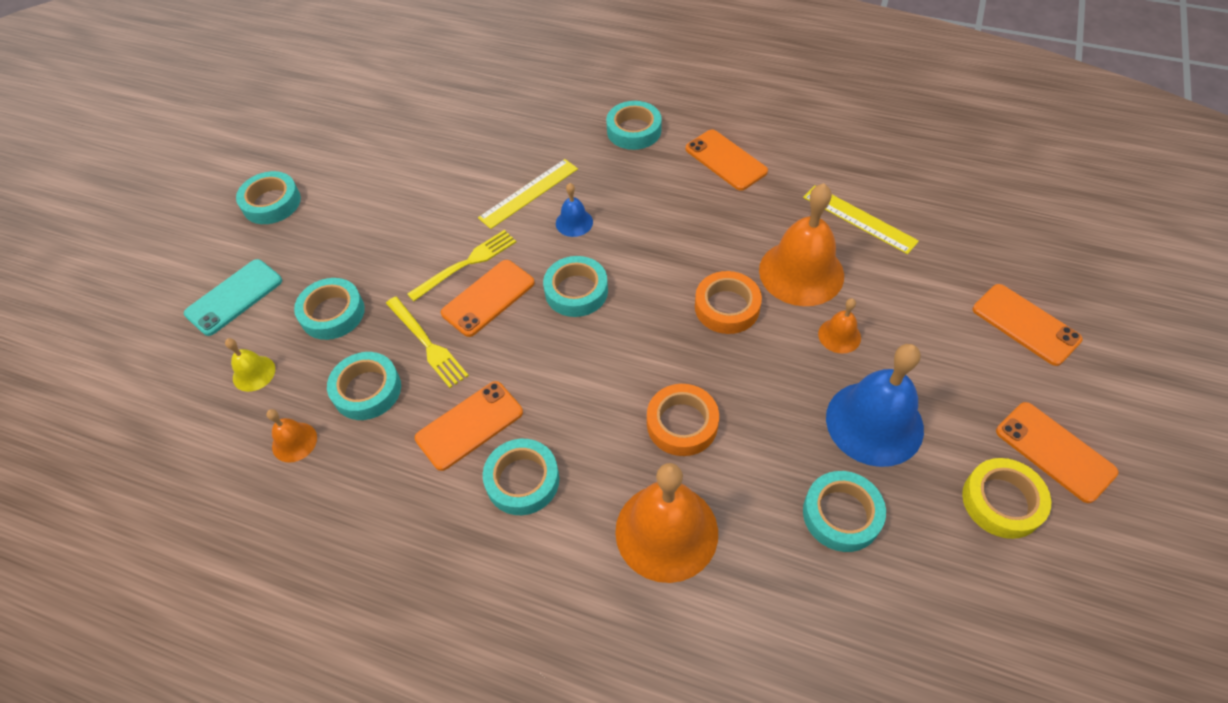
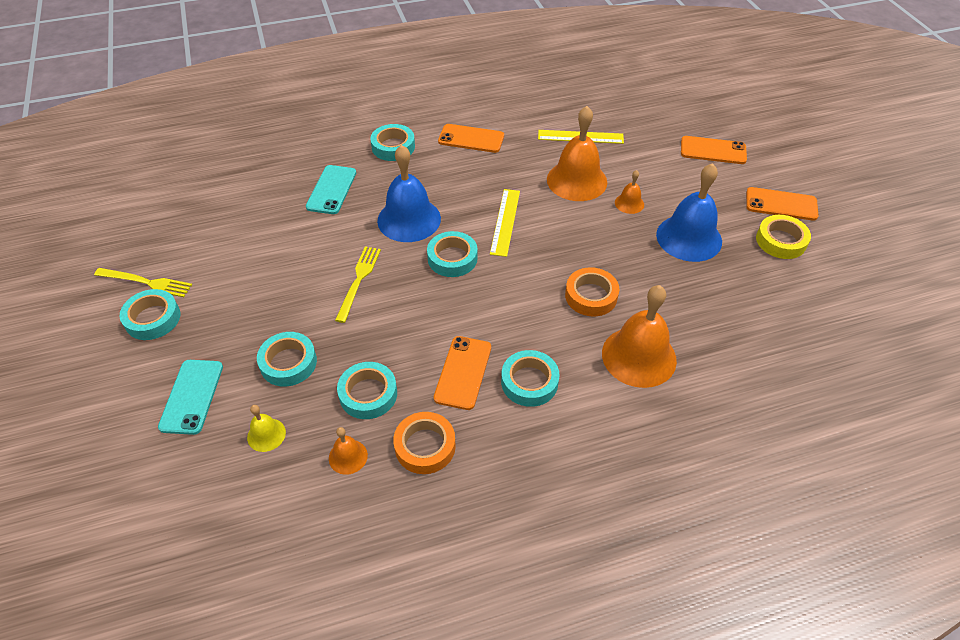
camera: 40 degrees left, 5 degrees down
yellow fork [386,297,469,388] -> yellow fork moved to [94,268,192,297]
orange phone [441,260,535,337] -> none
yellow ruler [478,159,578,229] -> yellow ruler moved to [490,189,520,257]
blue bell [556,183,593,237] -> blue bell [377,145,441,242], size x2.11
orange tape [695,271,762,334] -> orange tape moved to [393,412,456,474]
turquoise tape [803,471,886,552] -> none
none -> turquoise phone [306,165,356,214]

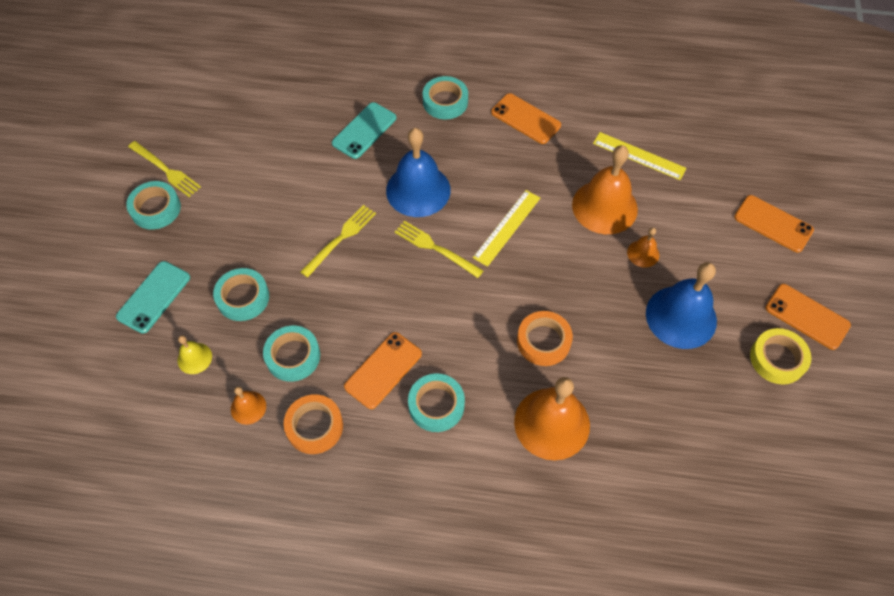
camera: 25 degrees right, 10 degrees up
turquoise tape [427,231,478,277] -> yellow fork [395,221,484,278]

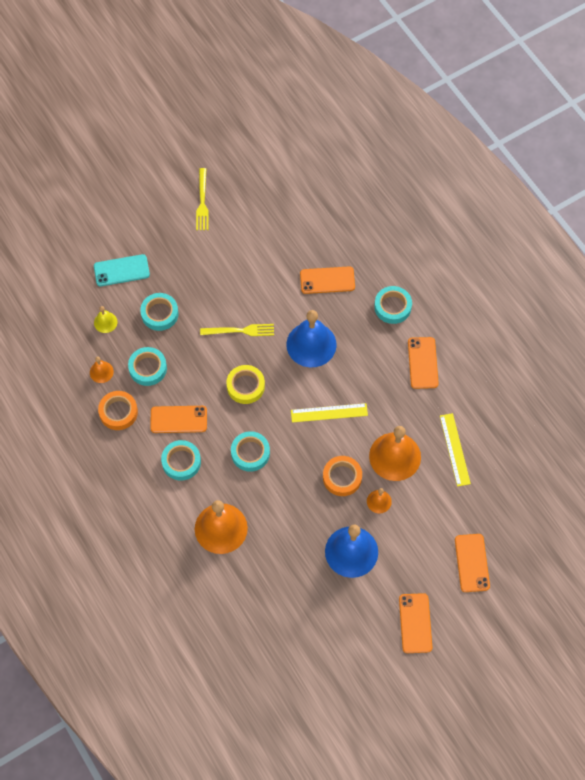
camera: 50 degrees right, 5 degrees up
turquoise tape [126,181,181,229] -> turquoise tape moved to [231,431,270,472]
turquoise phone [332,102,396,159] -> orange phone [300,267,355,294]
yellow fork [395,221,484,278] -> none
orange tape [517,311,573,366] -> orange tape moved to [323,456,362,496]
yellow tape [750,328,811,385] -> yellow tape moved to [226,365,265,404]

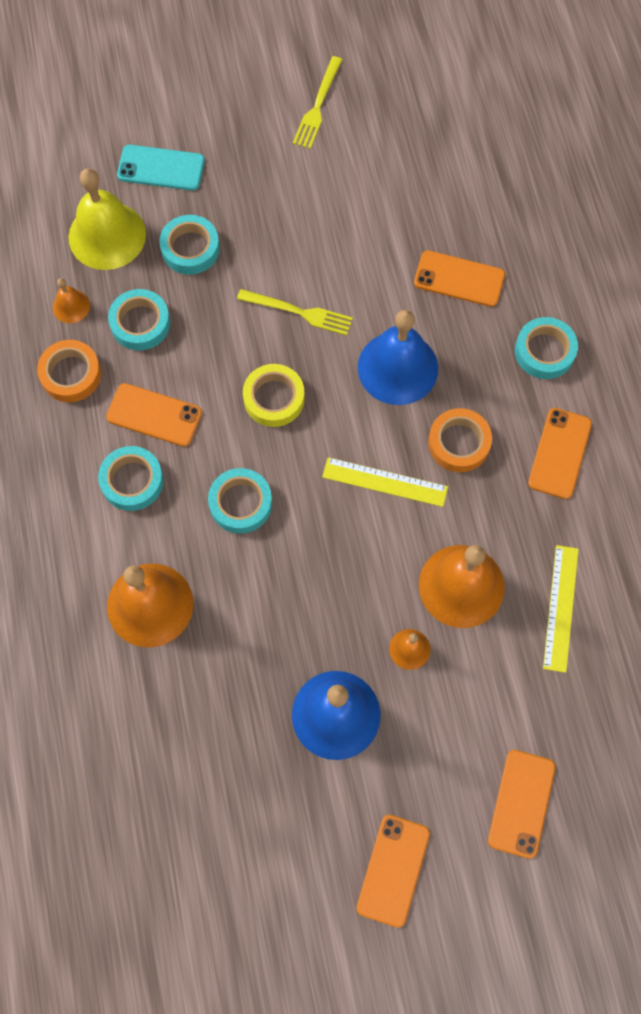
camera: 20 degrees right, 5 degrees up
yellow bell [94,306,117,333] -> yellow bell [68,168,146,270], size x2.11
orange tape [323,456,362,496] -> orange tape moved to [428,408,492,472]

